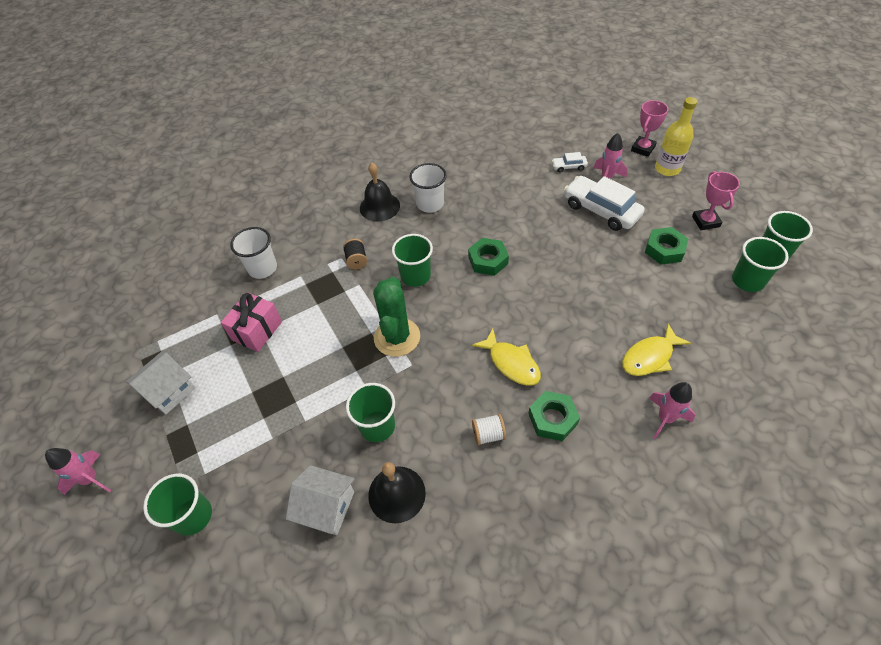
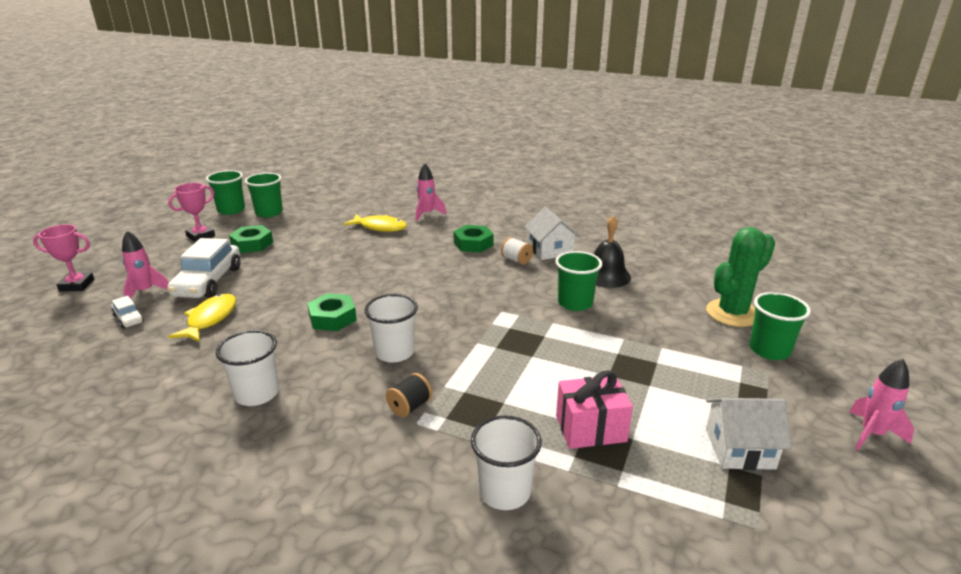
camera: 130 degrees left, 25 degrees down
white house [286,465,355,535] -> white house moved to [525,207,580,260]
black bell [360,163,400,222] -> none
green cactus [373,277,420,357] -> green cactus moved to [706,227,775,327]
green cup [392,234,433,287] -> white cup [364,294,418,363]
yellow fish [472,329,541,386] -> yellow fish moved to [168,294,236,342]
yellow bottle [655,97,698,176] -> none

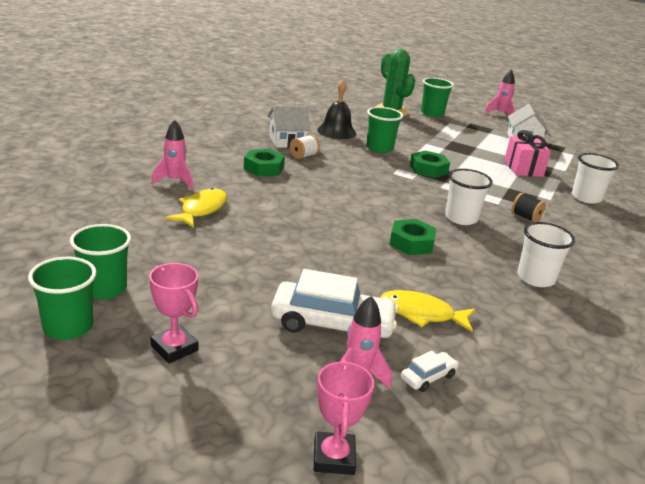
camera: 90 degrees left, 0 degrees up
green nut [229,225,273,253] -> green nut moved to [410,151,450,178]

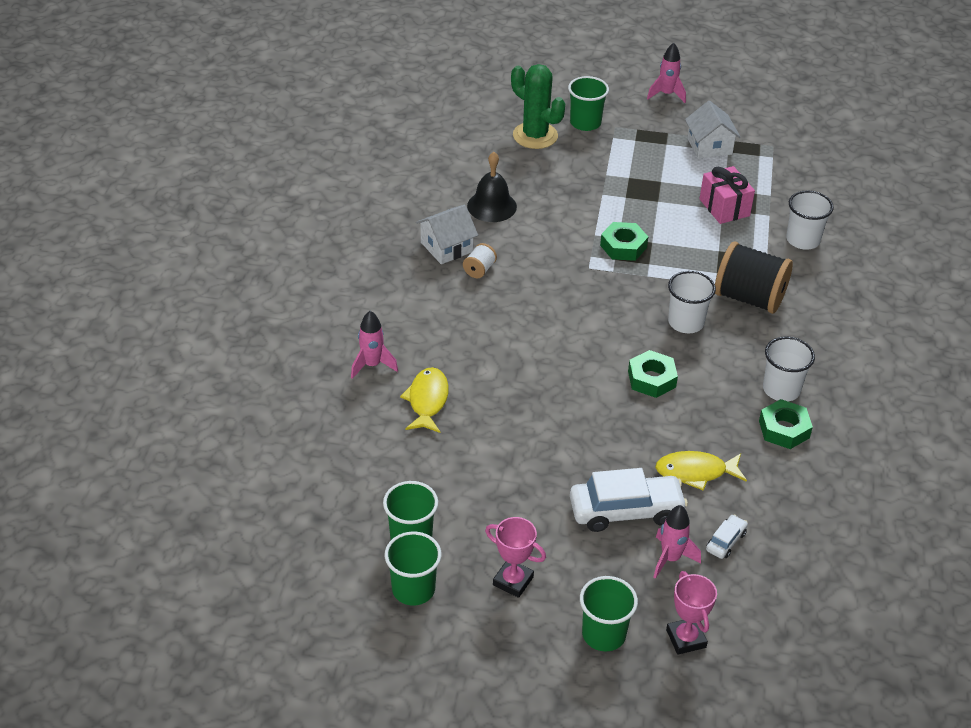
camera: 15 degrees left, 15 degrees up
green nut [244,149,285,177] -> green nut moved to [759,399,813,449]
green cup [367,107,403,153] -> green cup moved to [580,576,638,651]
black spool [512,193,546,222] -> black spool [715,241,793,314], size x2.23

